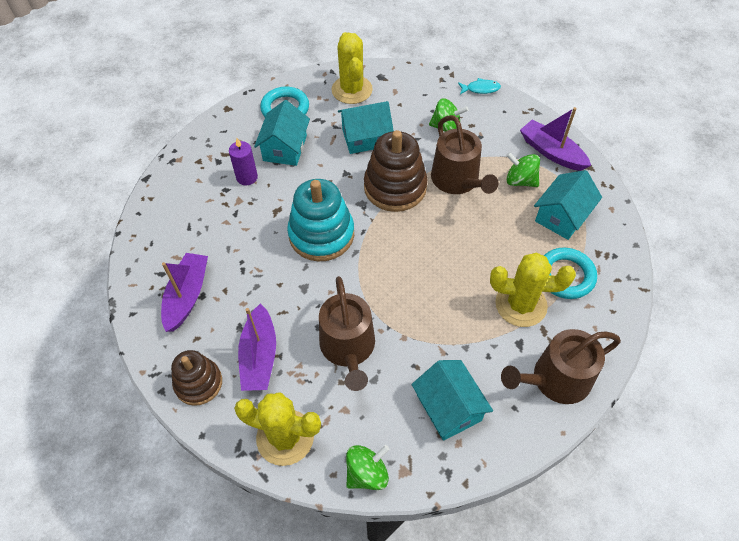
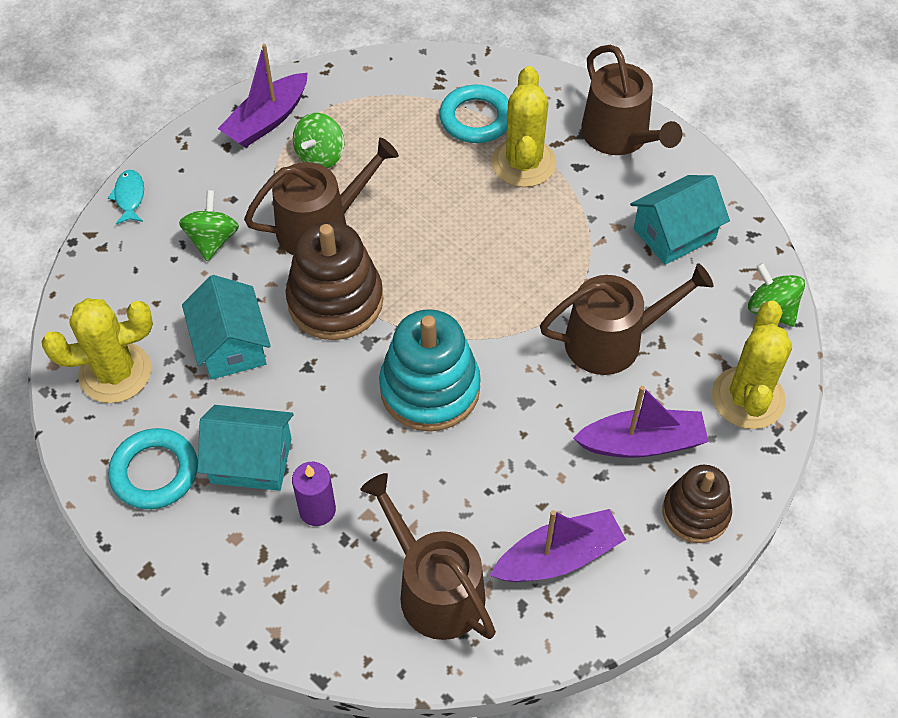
camera: 95 degrees left, 0 degrees up
purple boat [161,253,208,332] -> purple boat turned 150 degrees clockwise [490,509,626,582]
turquoise house [534,170,602,240] -> none
none -> brown watering can [361,473,496,640]

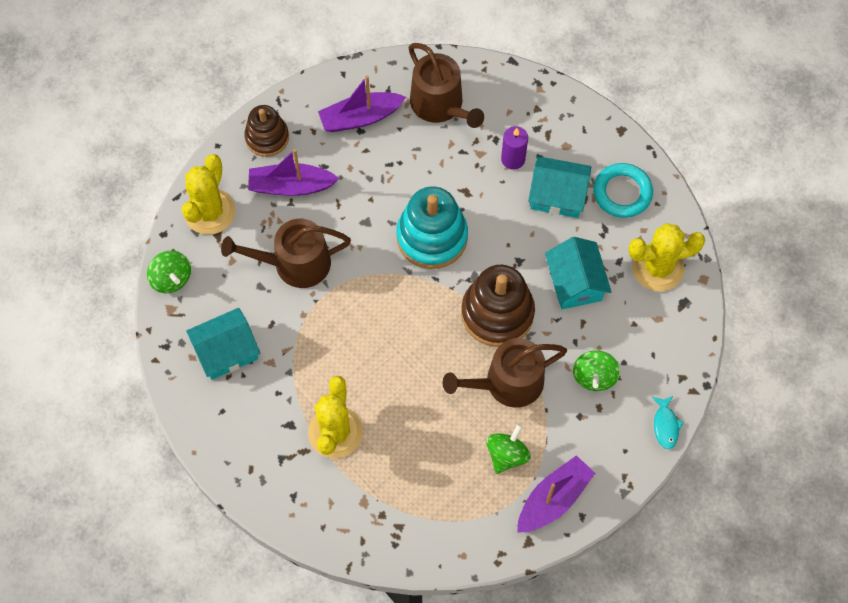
camera: 175 degrees left, 10 degrees up
turquoise ring [439,85,509,143] -> none
brown watering can [581,45,682,155] -> none

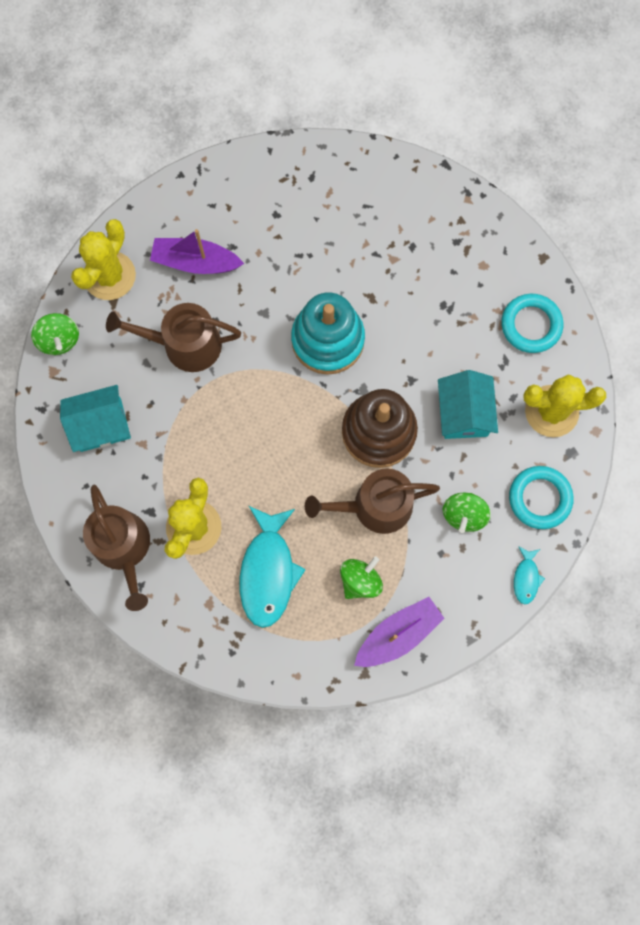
camera: 10 degrees right, 10 degrees up
brown stacking toy [244,105,289,157] -> none
purple boat [318,75,406,132] -> none
brown watering can [408,43,484,128] -> brown watering can moved to [83,485,150,611]
purple candle [501,126,528,170] -> none
turquoise house [528,156,591,218] -> none
none -> turquoise fish [239,506,306,628]
none -> turquoise ring [509,466,574,529]

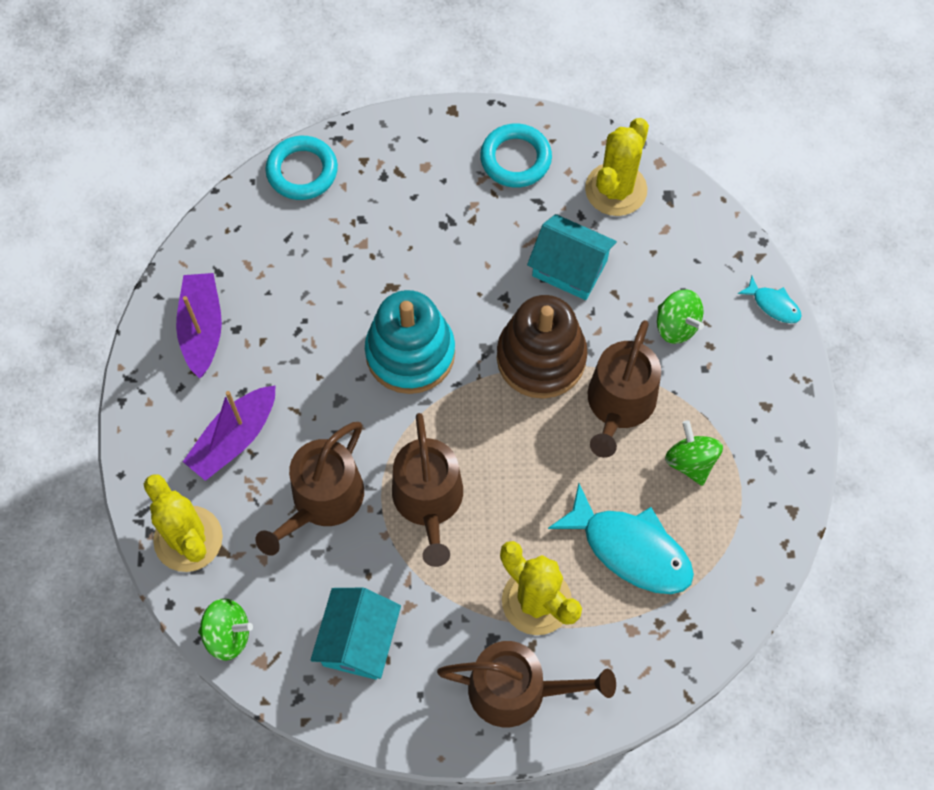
camera: 60 degrees left, 10 degrees down
purple boat [354,597,445,667] -> purple boat moved to [176,273,222,379]
turquoise ring [509,466,574,529] -> turquoise ring moved to [265,136,338,200]
none -> brown watering can [392,413,463,567]

